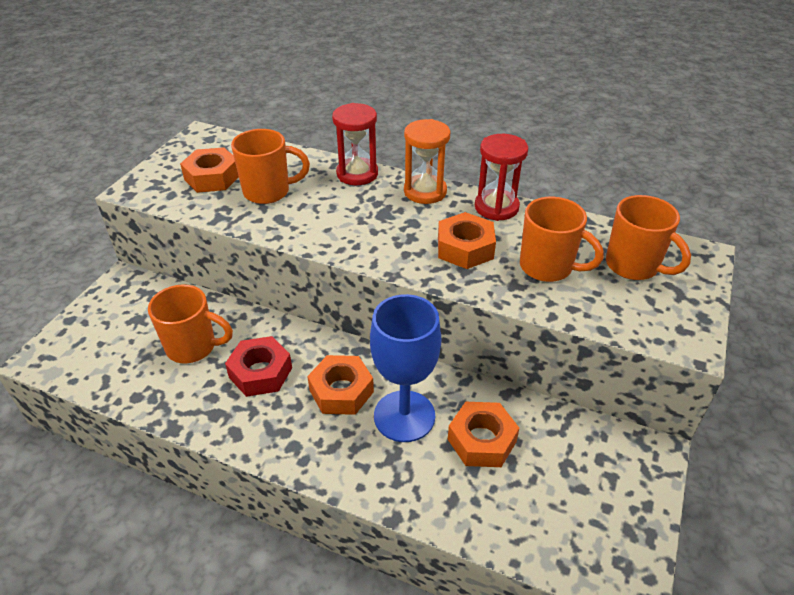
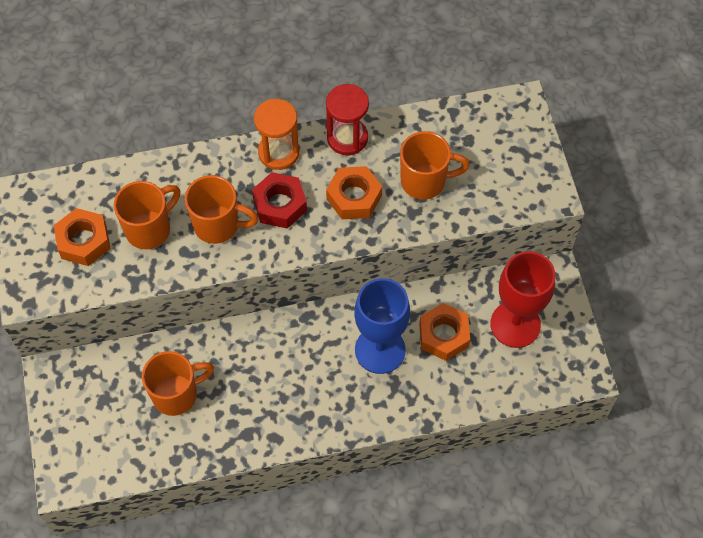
camera: 35 degrees left, 20 degrees up
red nut [225,336,292,397] -> red nut moved to [252,172,307,229]
orange nut [307,355,374,415] -> none
red hourglass [332,103,378,185] -> none
orange mug [606,195,691,280] -> orange mug moved to [185,175,259,244]
none -> red goblet [490,251,555,348]

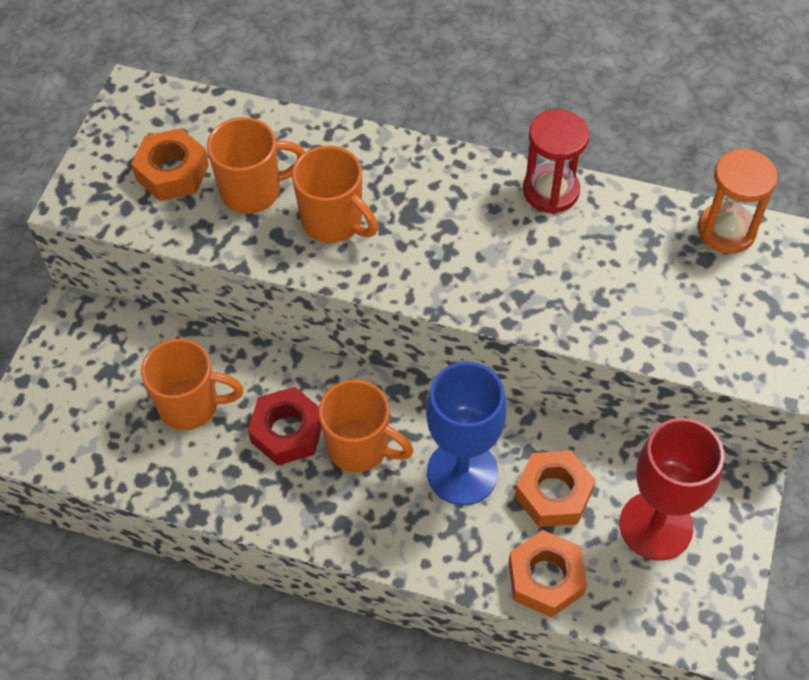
camera: 30 degrees right, 5 degrees down
red nut [252,172,307,229] -> red nut moved to [248,387,322,465]
orange hourglass [254,99,300,170] -> orange hourglass moved to [698,148,778,253]
orange nut [326,166,382,219] -> orange nut moved to [509,530,587,618]
orange mug [400,131,470,200] -> orange mug moved to [319,379,413,472]

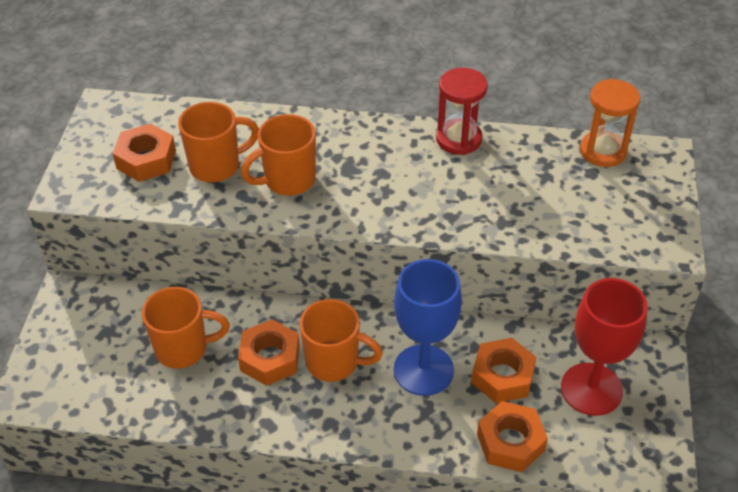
camera: 10 degrees left, 10 degrees down
red nut [248,387,322,465] -> orange nut [238,319,300,386]
orange mug [292,146,378,243] -> orange mug turned 120 degrees clockwise [241,114,316,196]

